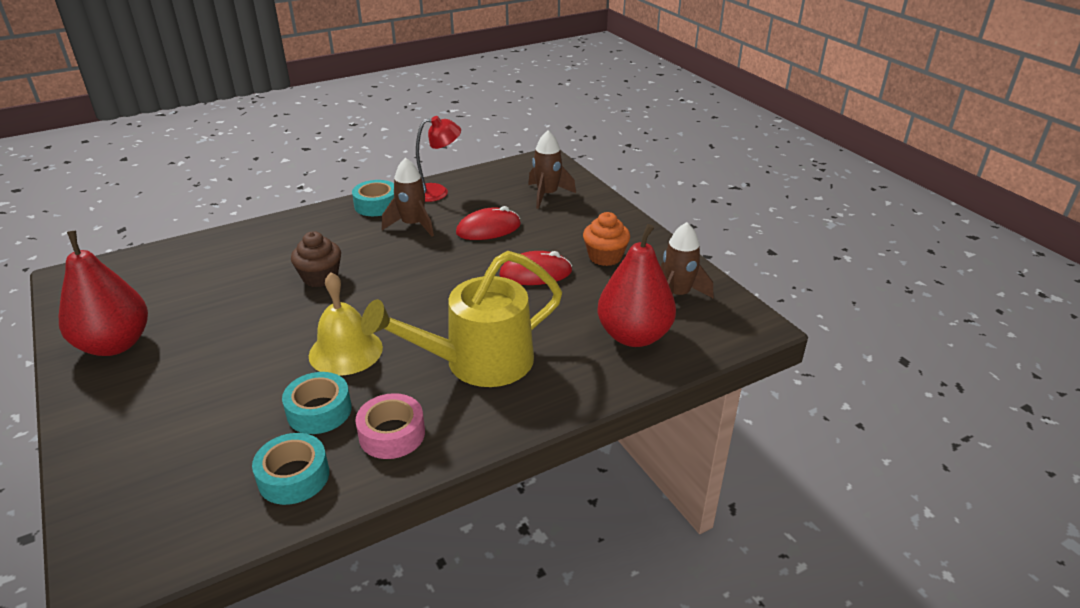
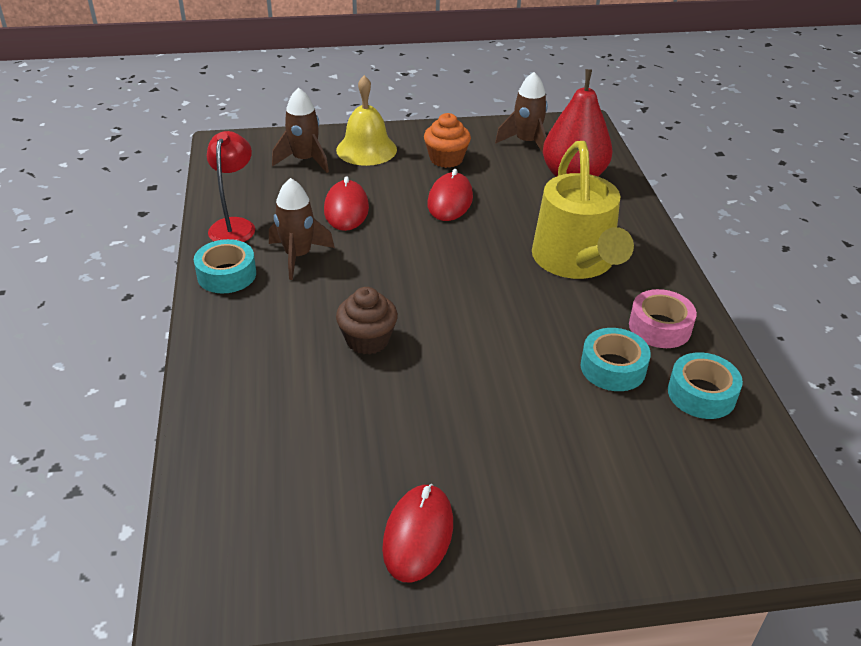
camera: 70 degrees left, 5 degrees up
red pear [59,231,148,356] -> red mouse [382,484,453,583]
yellow bell [309,272,383,376] -> yellow bell moved to [336,75,397,166]

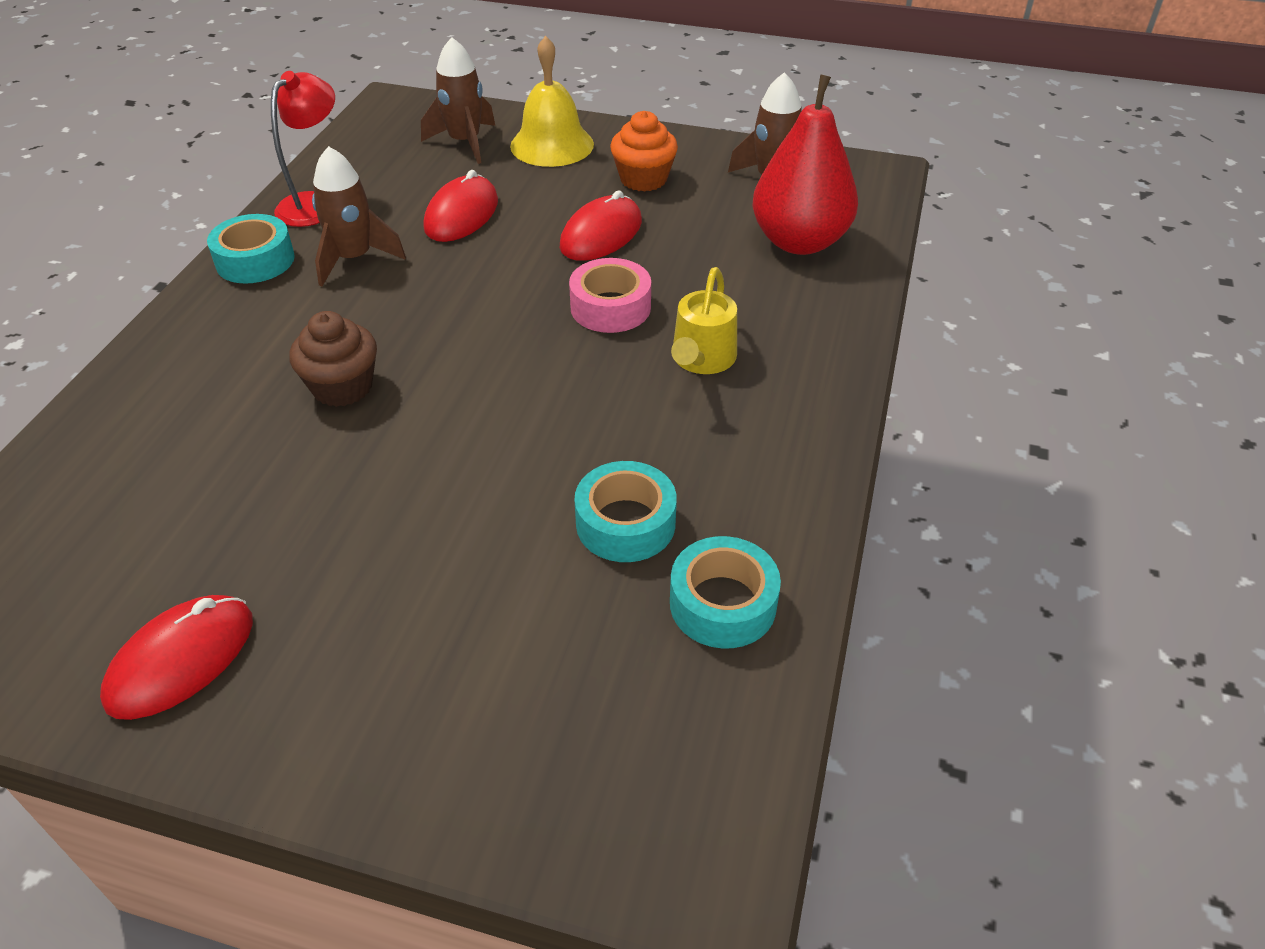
camera: 25 degrees right, 5 degrees up
yellow watering can [532,141,634,279] -> yellow watering can [671,267,737,374], size x0.52
pink tape [629,289,697,348] -> pink tape moved to [569,258,651,333]

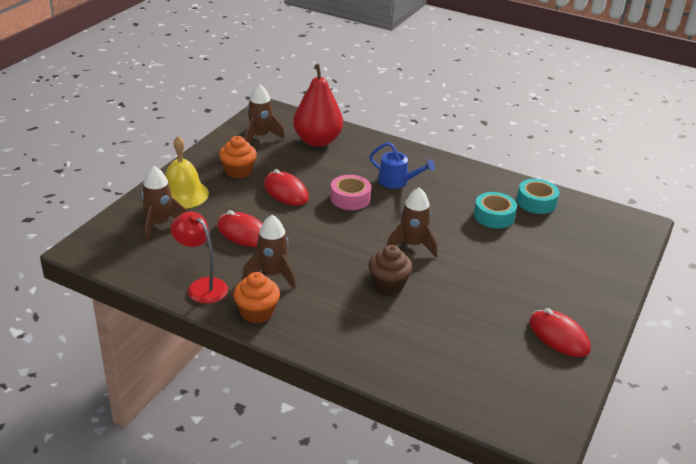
camera: 80 degrees left, 10 degrees down
turquoise tape [207,214,295,284] -> orange cupcake [233,272,280,323]
yellow watering can [671,267,737,374] -> blue watering can [370,142,435,189]
none -> brown rocket [387,187,437,257]

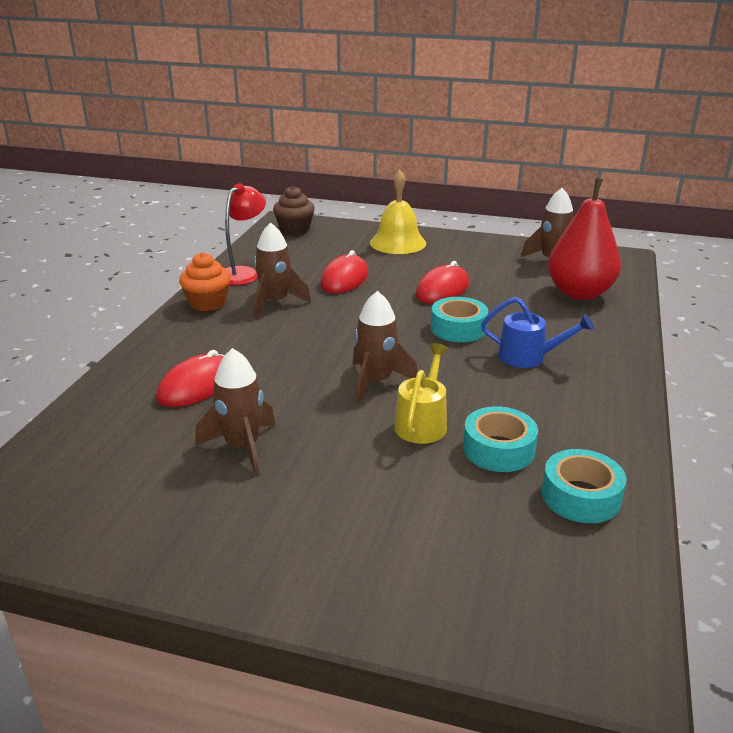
camera: 80 degrees right, 5 degrees down
brown rocket [141,166,187,240] -> brown rocket moved to [195,348,276,476]
orange cupcake [219,136,257,179] -> none
pink tape [330,175,371,210] -> turquoise tape [431,297,488,342]
brown cupcake [368,245,413,294] -> brown cupcake moved to [273,186,315,235]
blue watering can [370,142,435,189] -> blue watering can turned 90 degrees counterclockwise [481,297,594,368]
red mouse [529,308,591,357] -> red mouse moved to [156,350,224,407]
none -> yellow watering can [394,343,449,444]

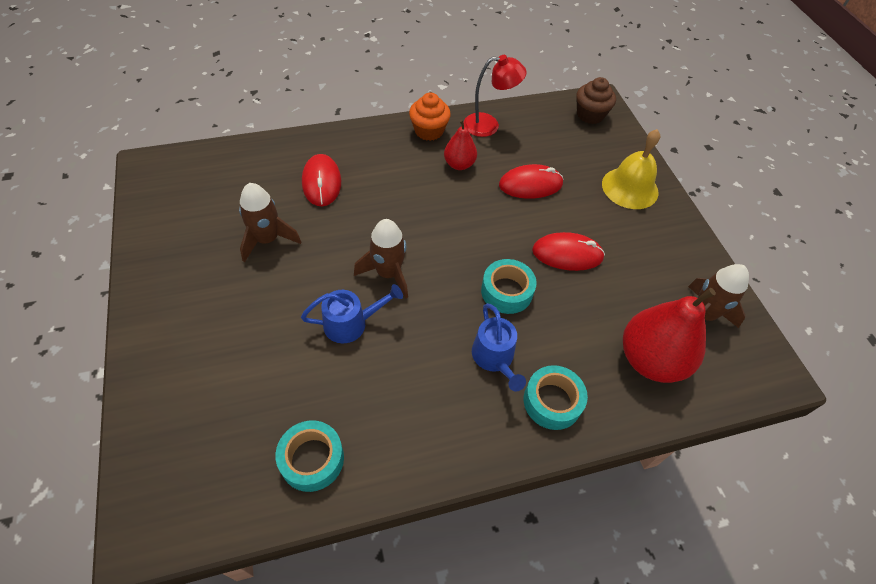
camera: 55 degrees right, 25 degrees up
red mouse [156,350,224,407] -> red mouse turned 75 degrees clockwise [302,154,341,206]
brown rocket [254,222,311,317] -> red pear [444,120,477,170]
yellow watering can [394,343,449,444] -> blue watering can [301,284,403,343]
turquoise tape [463,406,538,472] -> turquoise tape moved to [524,365,588,430]

